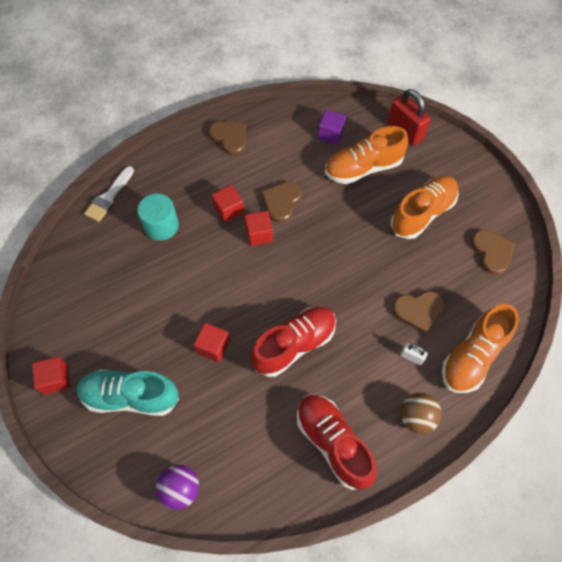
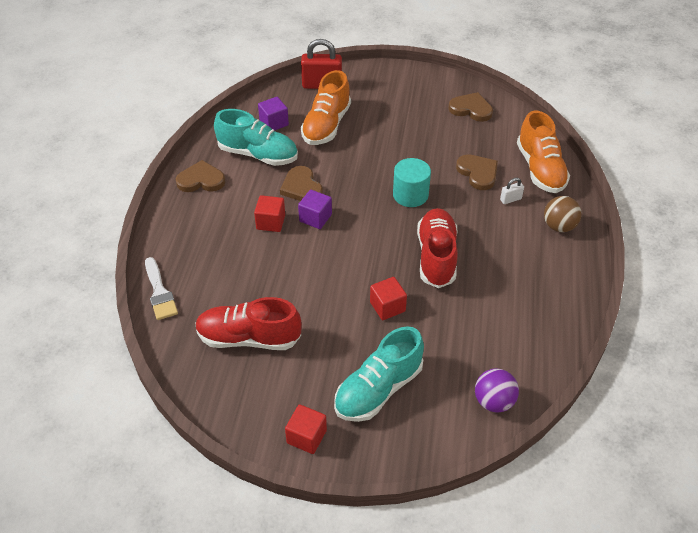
camera: 50 degrees left, 15 degrees down
turquoise cylinder [137,194,179,241] -> turquoise cylinder moved to [393,158,431,207]
red cube [245,211,273,246] -> purple cube [298,190,332,229]
red shoe [297,394,377,490] -> red shoe moved to [195,297,302,350]
orange shoe [390,176,459,239] -> none
brown heart [392,291,444,334] -> brown heart turned 60 degrees counterclockwise [456,154,498,190]
none -> turquoise shoe [214,109,298,166]

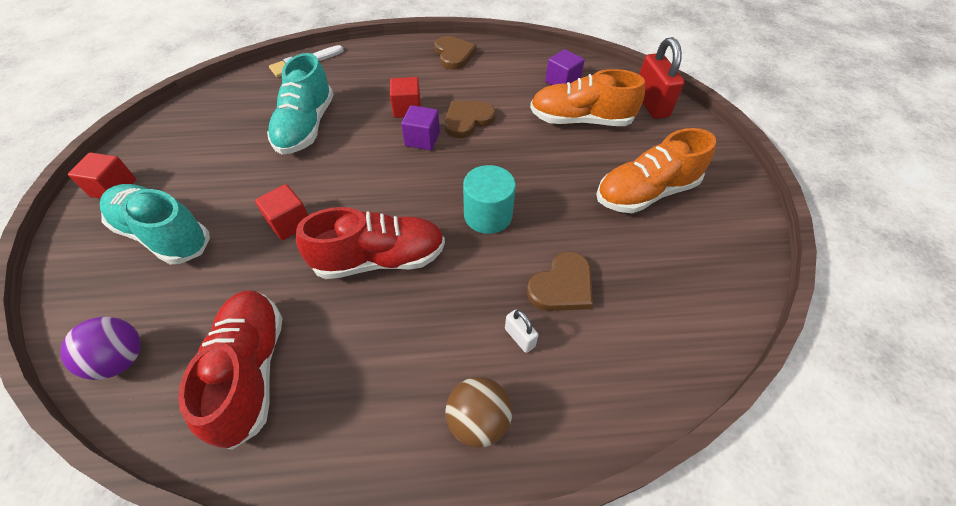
camera: 75 degrees right, 5 degrees up
red shoe [195,297,302,350] -> red shoe moved to [178,290,282,450]
turquoise shoe [214,109,298,166] -> turquoise shoe moved to [267,53,334,155]
brown heart [448,92,493,122] -> none
orange shoe [517,111,570,193] -> orange shoe moved to [596,128,716,213]

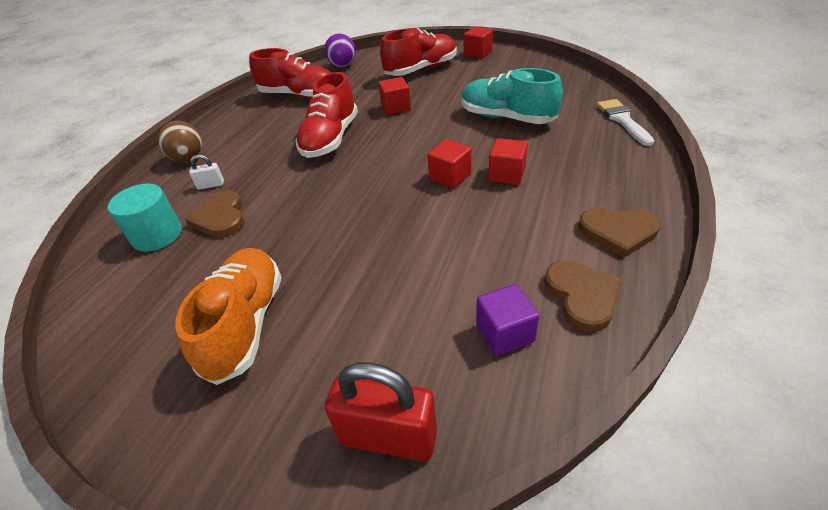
camera: 120 degrees right, 10 degrees down
turquoise shoe [100,184,210,264] -> red shoe [380,28,457,76]
purple cube [401,105,440,150] -> red cube [427,139,471,189]
brown heart [445,101,496,138] -> brown heart moved to [544,260,622,332]
turquoise cylinder [463,165,516,234] -> turquoise cylinder moved to [108,183,182,252]
orange shoe [530,69,645,126] -> none

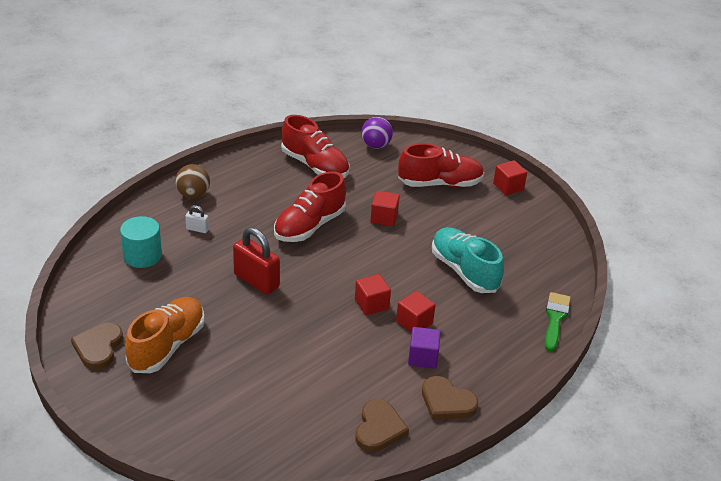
camera: 20 degrees right, 5 degrees down
brown heart [185,190,245,238] -> brown heart moved to [71,323,123,369]
red padlock [325,362,437,461] -> red padlock moved to [233,227,280,295]
purple cube [476,284,539,356] -> purple cube moved to [408,327,441,369]
white brush [597,99,654,146] -> green brush [545,292,571,351]

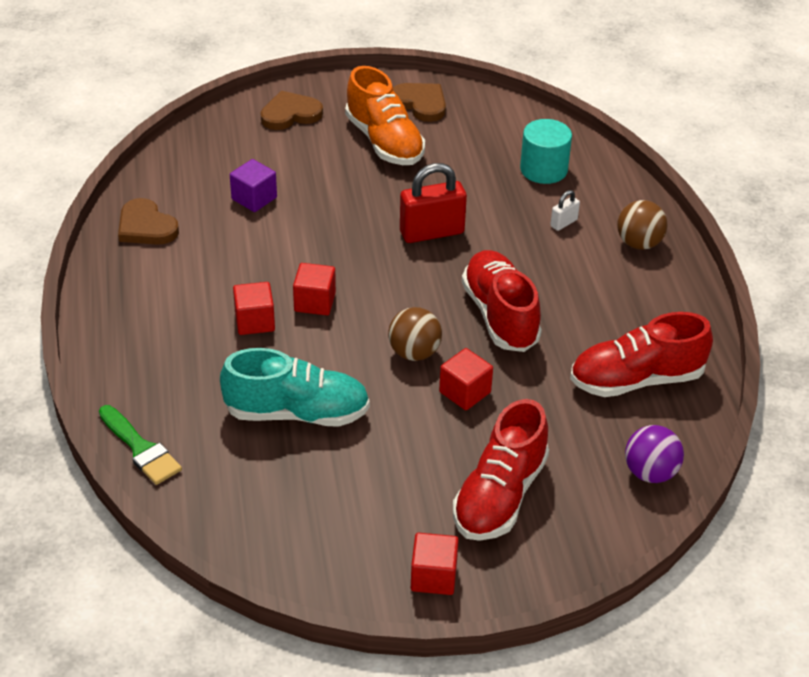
camera: 125 degrees right, 5 degrees up
purple cube [408,327,441,369] -> purple cube moved to [230,159,277,212]
brown heart [422,376,478,420] -> brown heart moved to [261,91,323,130]
none -> brown ball [388,307,442,361]

